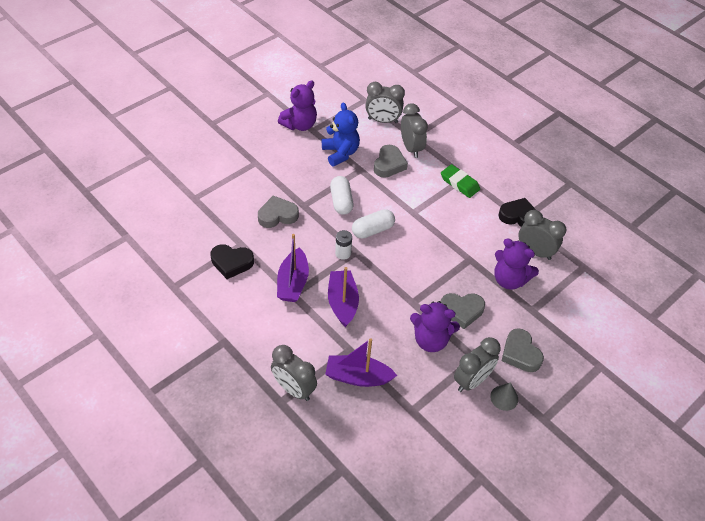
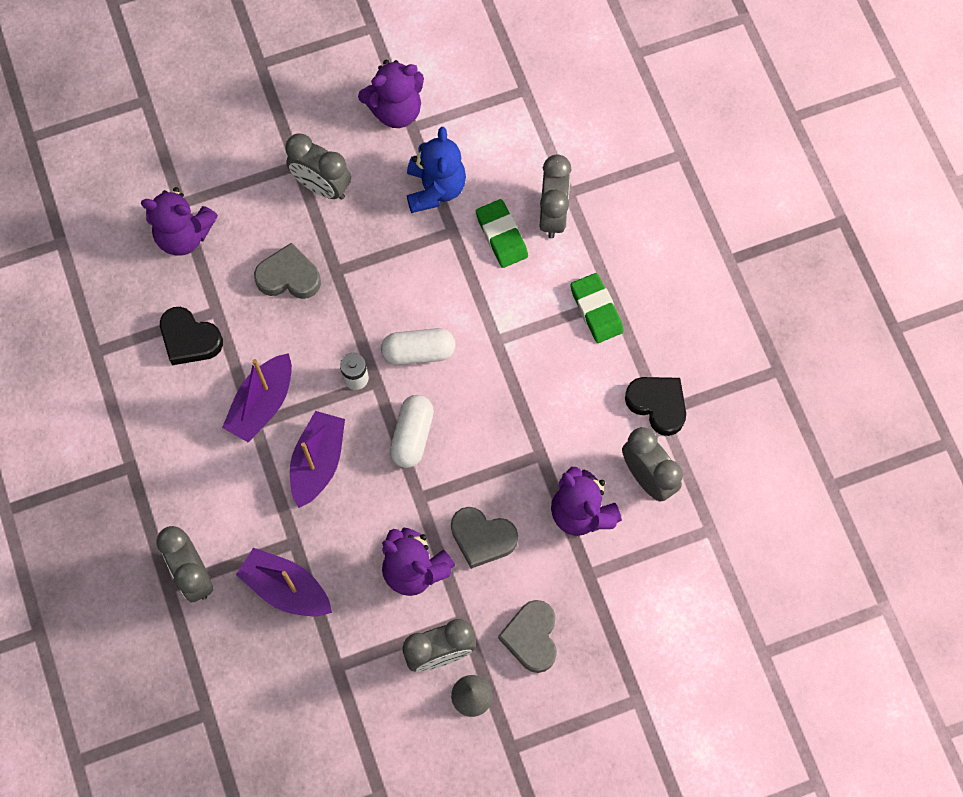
camera: 25 degrees right, 20 degrees up
white capsule [330,176,354,215] -> white capsule moved to [390,395,434,468]
grey clock [365,82,405,123] -> grey clock moved to [286,133,351,200]
grey heart [374,145,408,178] -> green eraser [476,199,528,268]
none -> purple teddy bear [141,187,218,256]

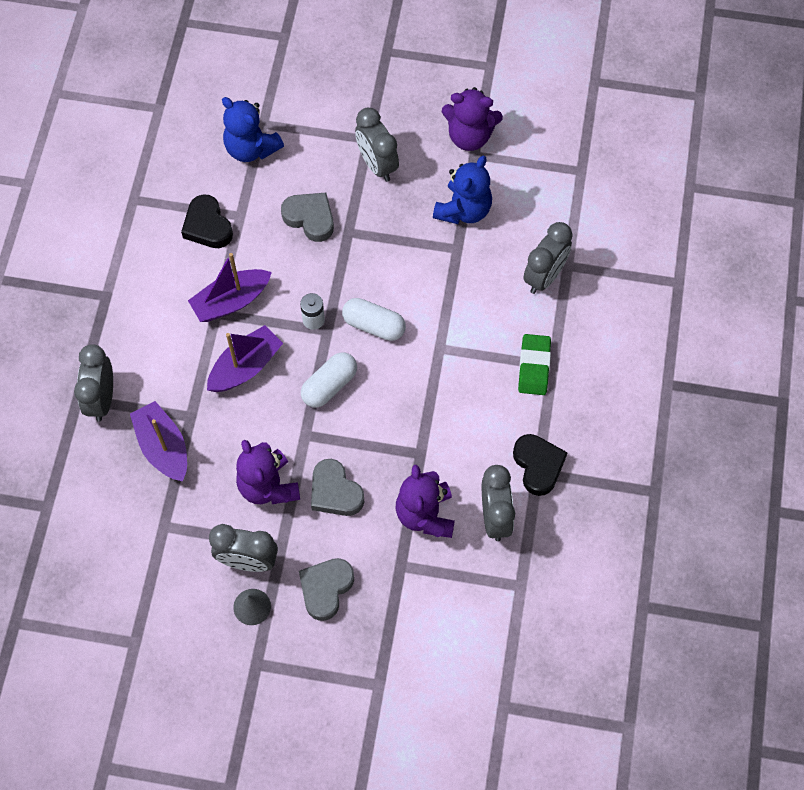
camera: 30 degrees right, 5 degrees down
purple teddy bear [141,187,218,256] -> blue teddy bear [222,97,284,162]
green eraser [476,199,528,268] -> none

